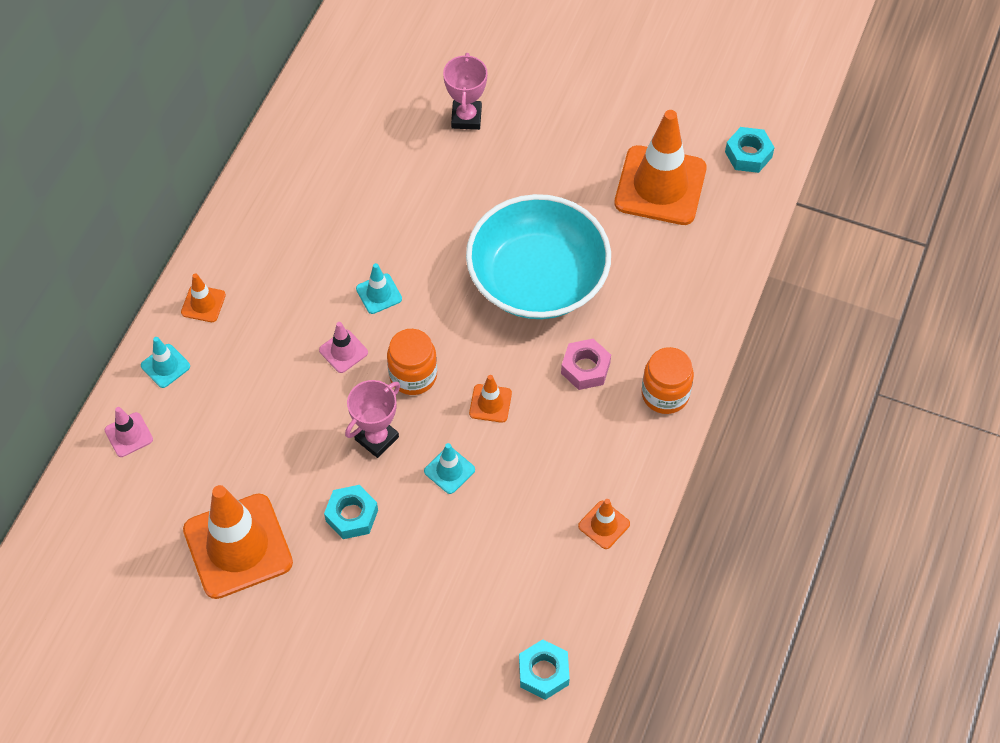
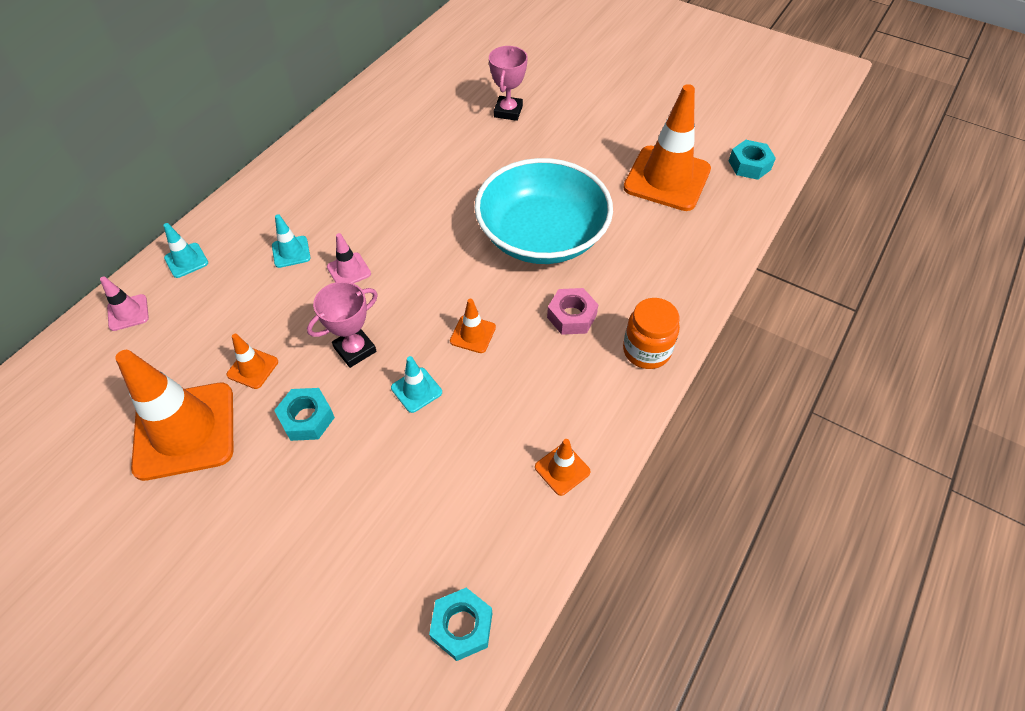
camera: 10 degrees right, 5 degrees down
orange traffic cone [181,273,226,322] -> orange traffic cone moved to [227,334,278,389]
turquoise traffic cone [356,263,402,314] -> turquoise traffic cone moved to [272,214,311,268]
orange jar [387,329,437,395] -> none

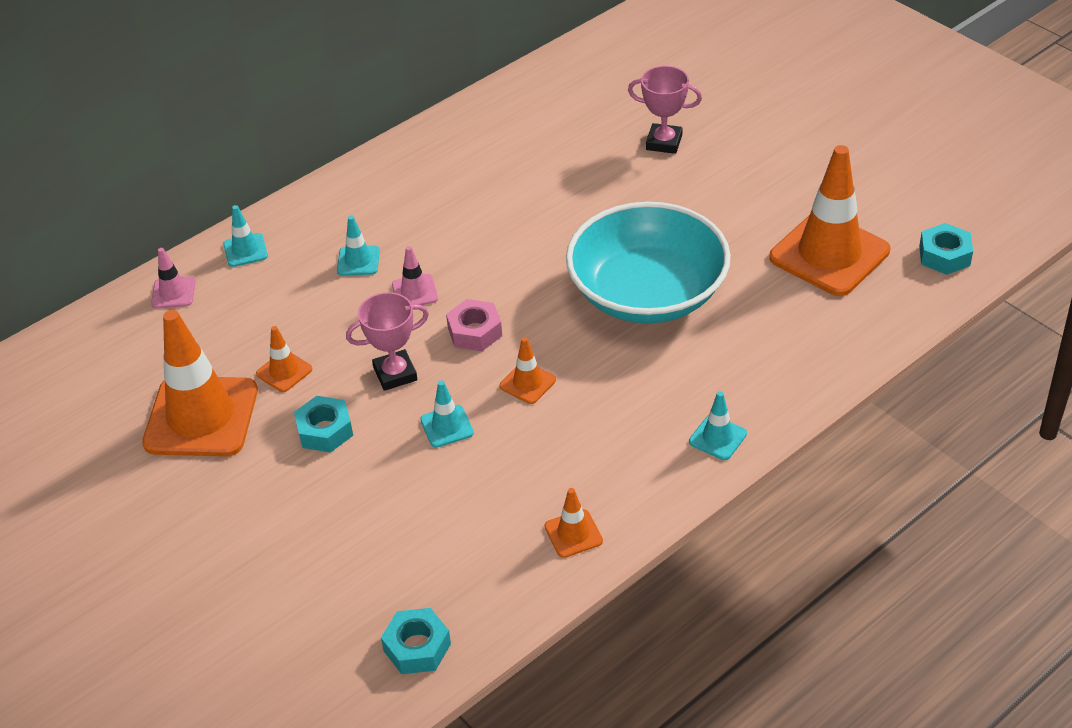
camera: 20 degrees right, 10 degrees down
pink trophy [489,46,528,121] -> pink trophy turned 75 degrees clockwise [628,66,702,154]
pink nut [547,288,598,335] -> pink nut moved to [446,299,502,351]
orange jar [623,298,680,369] -> turquoise traffic cone [689,391,747,460]

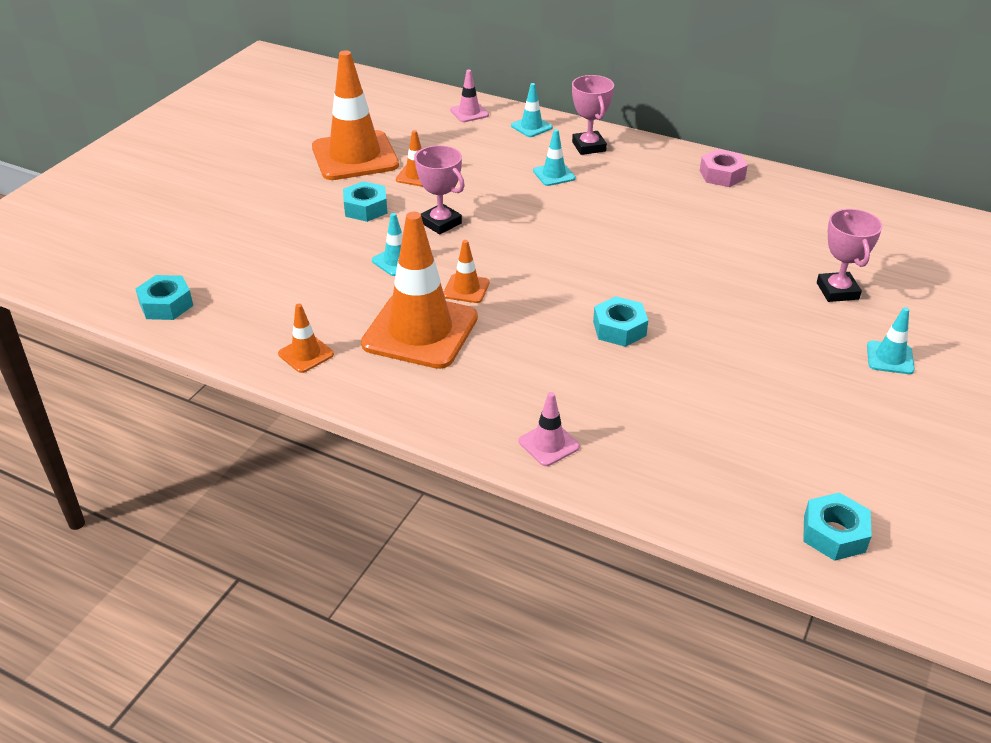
camera: 65 degrees right, 5 degrees down
pink traffic cone [392,246,438,305] -> pink traffic cone moved to [519,392,580,466]
pink nut [446,299,502,351] -> pink nut moved to [700,149,748,187]
turquoise bowl [566,202,731,323] -> turquoise nut [593,296,648,347]
turquoise traffic cone [689,391,747,460] -> turquoise traffic cone moved to [867,307,915,374]
orange traffic cone [769,145,890,296] -> orange traffic cone moved to [361,212,478,369]
none -> pink trophy [572,75,614,155]

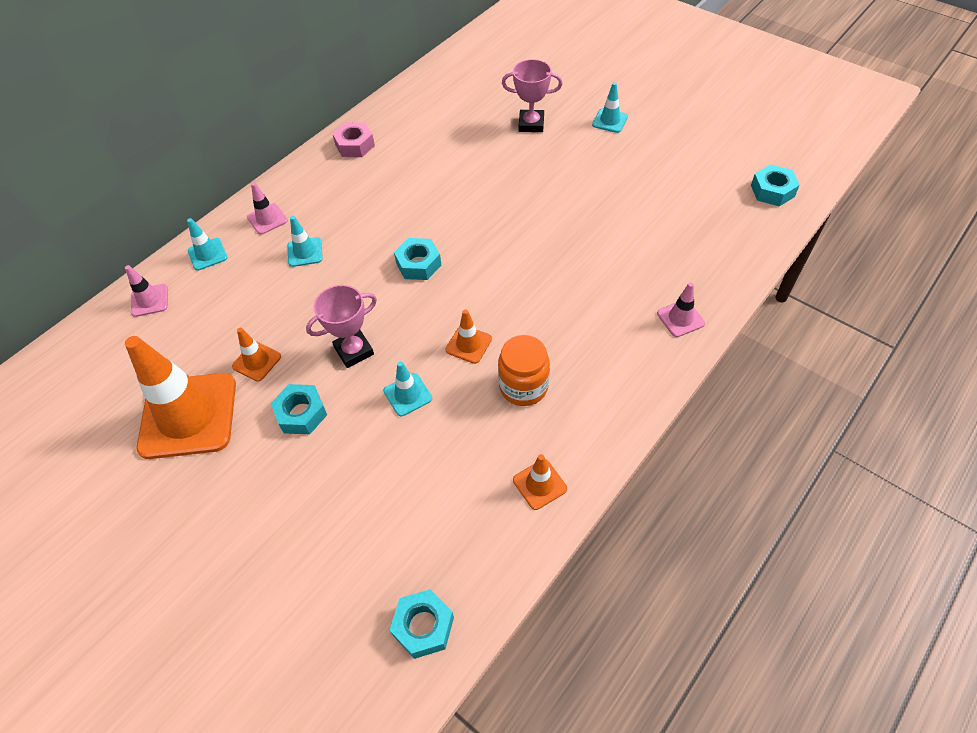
camera: 75 degrees left, 15 degrees up
orange traffic cone [361,212,478,369] -> orange jar [498,335,550,406]
pink trophy [572,75,614,155] -> pink traffic cone [247,182,288,235]
turquoise nut [593,296,648,347] -> turquoise nut moved to [394,238,441,280]

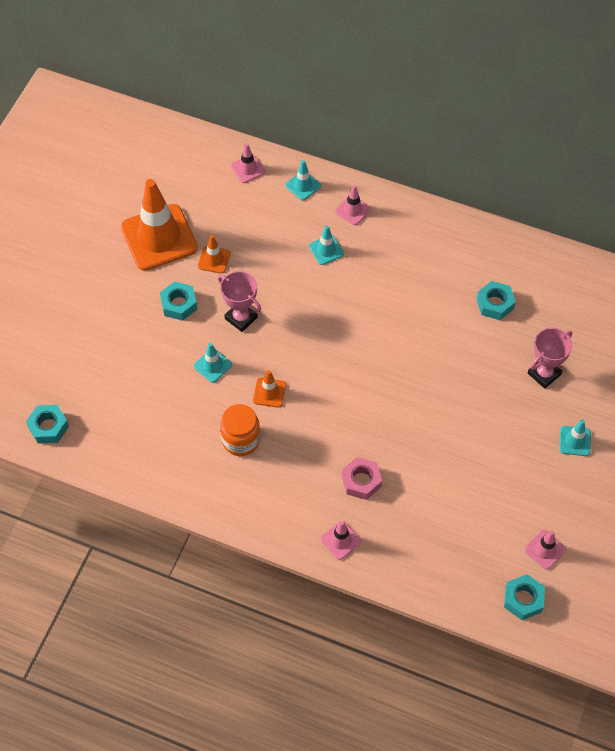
camera: 70 degrees right, 5 degrees up
pink nut [332,122,375,157] -> pink nut moved to [342,457,382,500]
turquoise nut [394,238,441,280] -> turquoise nut moved to [477,281,516,320]
pink trophy [502,59,562,132] -> pink trophy turned 60 degrees clockwise [528,328,572,389]
orange traffic cone [513,454,567,510] -> none
none -> pink traffic cone [524,530,566,569]

